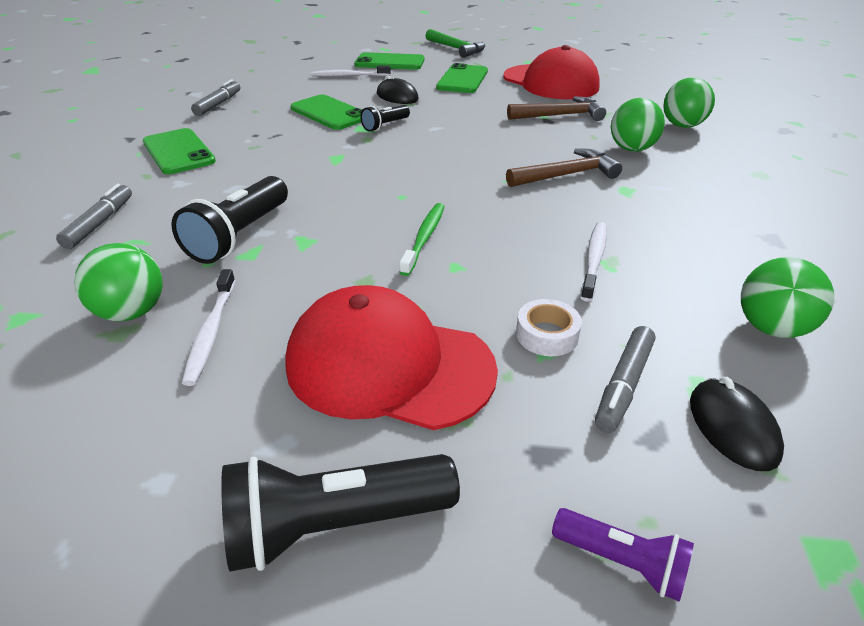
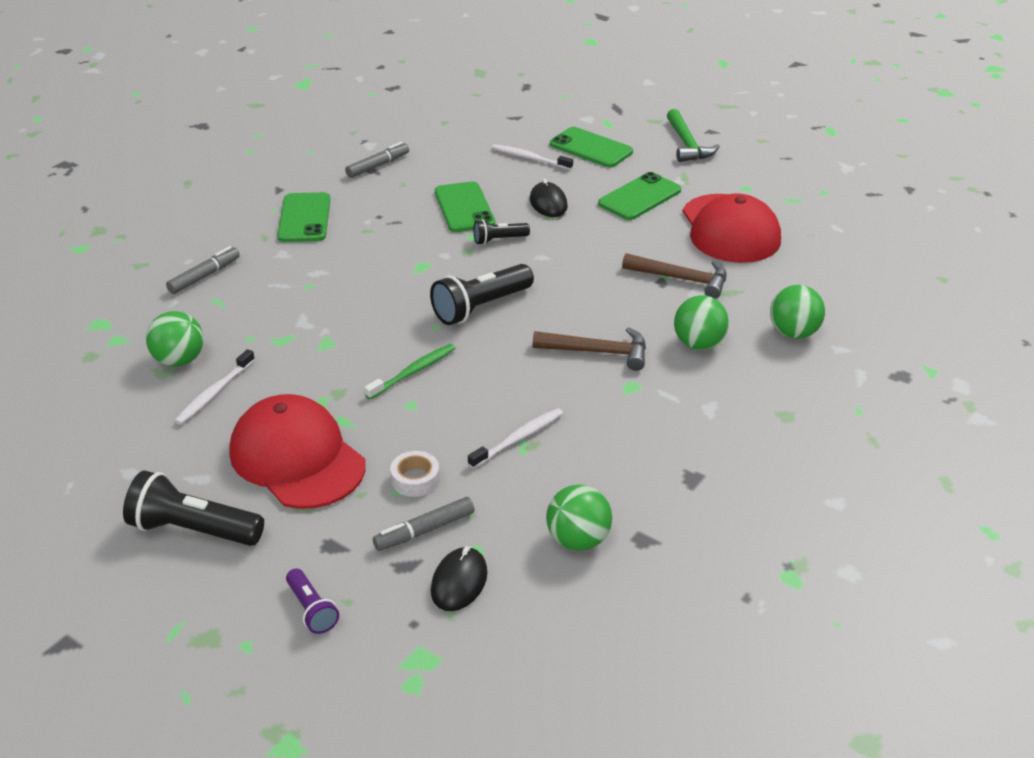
camera: 30 degrees right, 0 degrees up
black flashlight [171,176,288,264] -> black flashlight moved to [430,264,534,325]

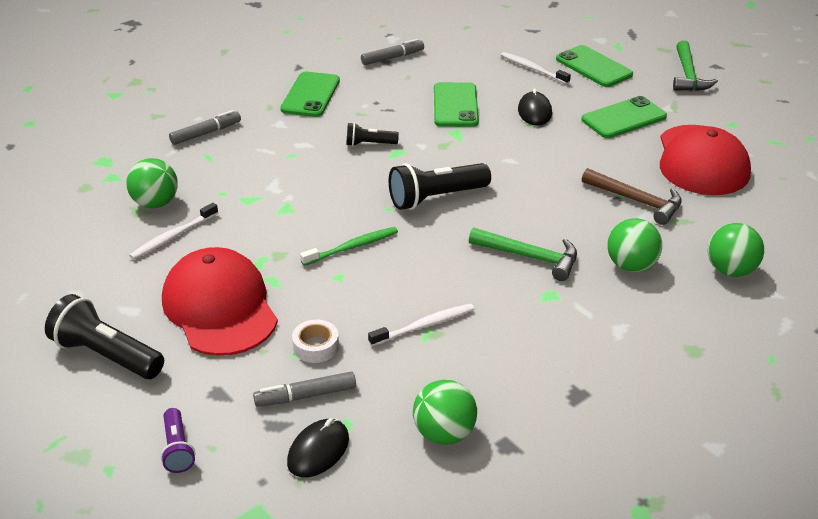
camera: 15 degrees right, 0 degrees up
black flashlight [474,219,530,245] -> black flashlight moved to [346,123,399,146]
brown hammer [533,327,646,371] -> green hammer [469,228,577,281]

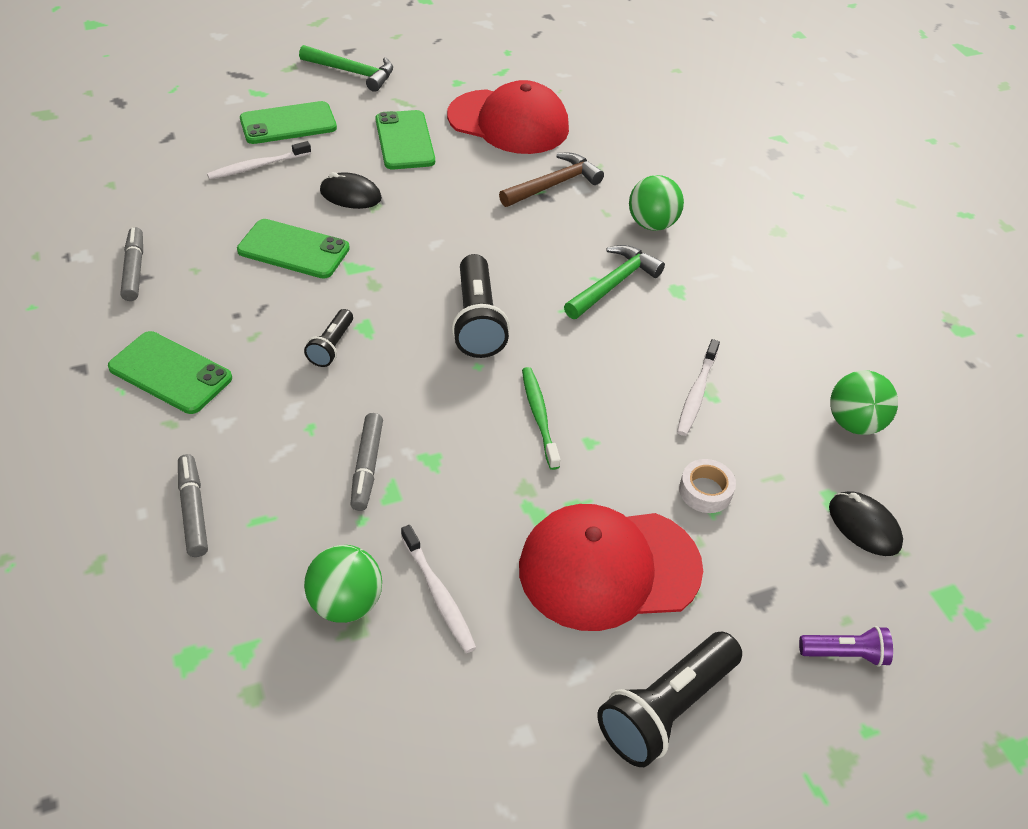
camera: 75 degrees left, 10 degrees up
grey marker [253,372,356,407] -> grey marker moved to [350,413,383,511]
white toothbrush [368,304,475,346] -> white toothbrush turned 150 degrees counterclockwise [677,339,720,436]
green ball [708,223,764,277] -> none

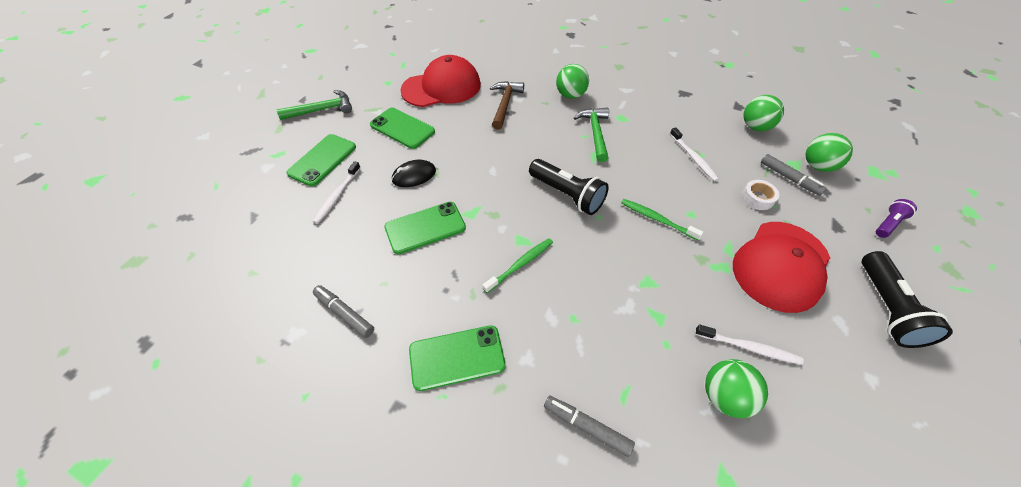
camera: 40 degrees left, 5 degrees up
black flashlight [304,309,353,367] -> green toothbrush [483,238,553,293]
grey marker [350,413,383,511] -> grey marker moved to [761,154,826,196]
black mouse [829,491,903,556] -> green ball [806,133,853,172]

